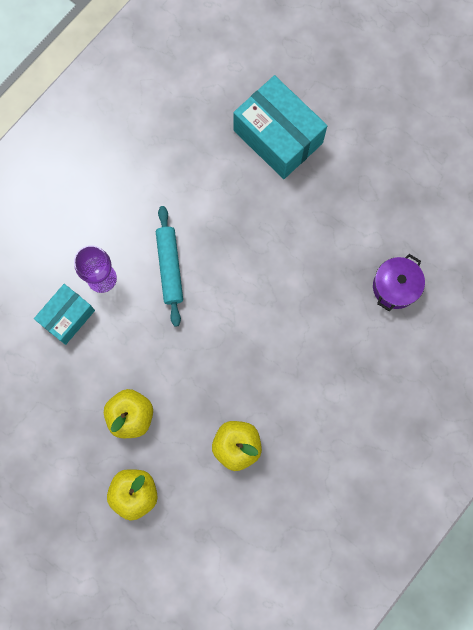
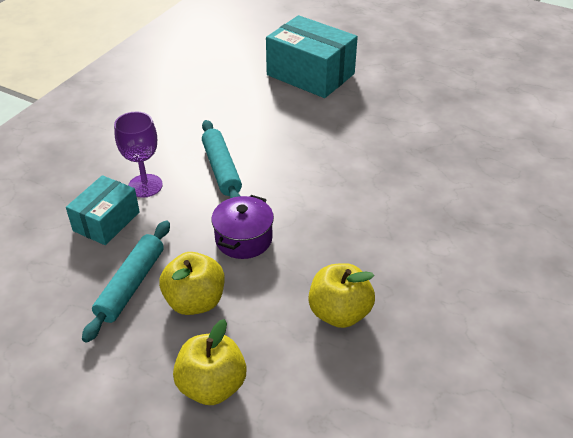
camera: 10 degrees left, 35 degrees down
purple pot [373,254,425,311] -> purple pot moved to [211,195,274,259]
none -> turquoise rolling pin [82,220,170,343]

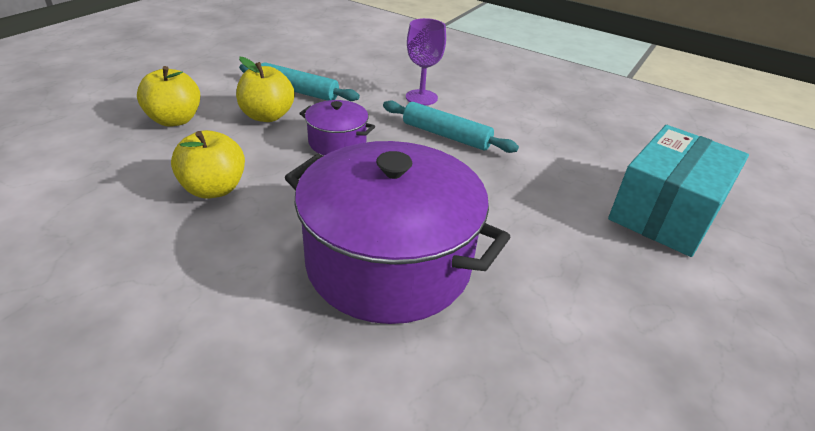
camera: 90 degrees right, 5 degrees down
turquoise box [66,175,140,245] -> none
turquoise rolling pin [202,120,242,198] -> turquoise rolling pin turned 45 degrees clockwise [383,101,519,153]
none -> purple pot [285,141,510,324]

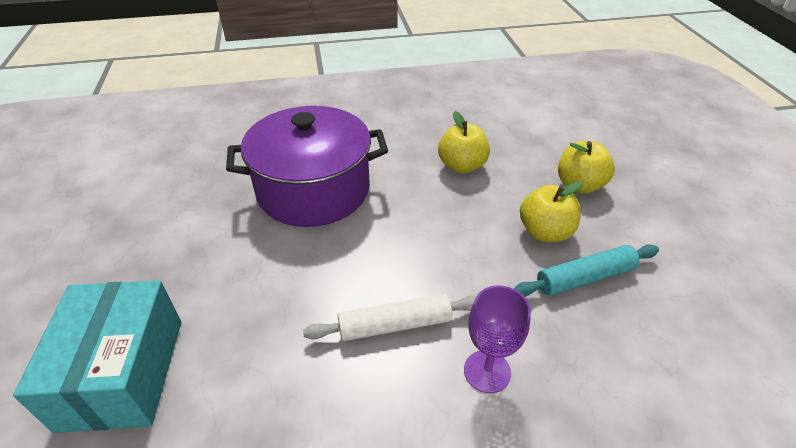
camera: 140 degrees right, 5 degrees up
purple pot [299,100,375,155] -> none
turquoise rolling pin [383,101,519,153] -> white rolling pin [303,294,477,341]

